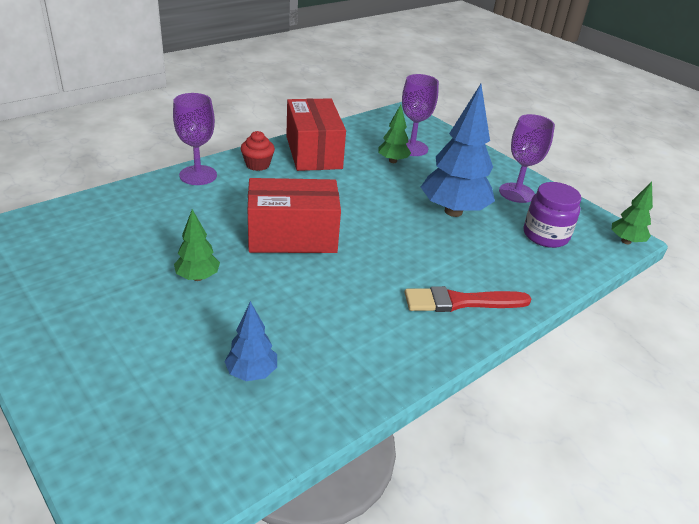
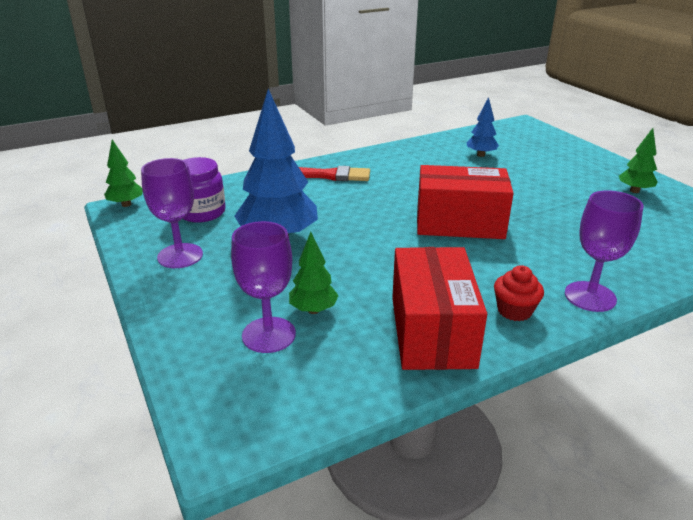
camera: 165 degrees left, 5 degrees down
green tree [174,209,220,281] -> green tree moved to [619,128,658,193]

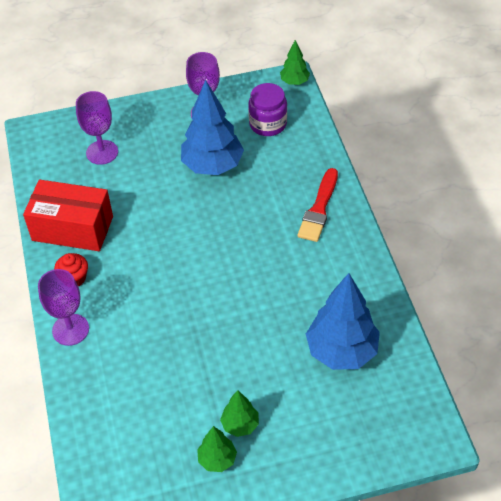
camera: 105 degrees right, 20 degrees up
green tree [289,232,339,314] -> green tree moved to [220,390,259,437]
red box [417,165,514,239] -> none
blue tree [466,97,499,157] -> blue tree [306,273,380,370], size x1.98

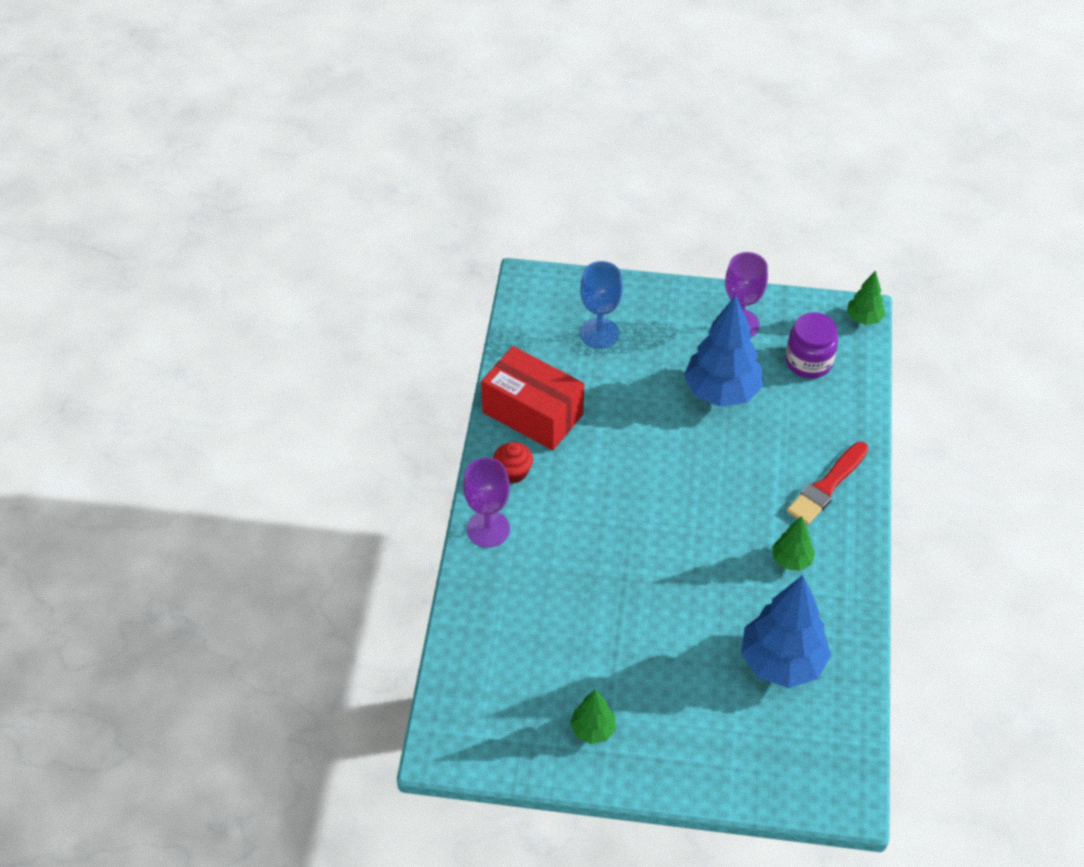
camera: 20 degrees right, 0 degrees up
purple goblet [76,91,118,165] -> blue goblet [580,261,623,349]
green tree [220,390,259,437] -> green tree moved to [772,516,815,571]

